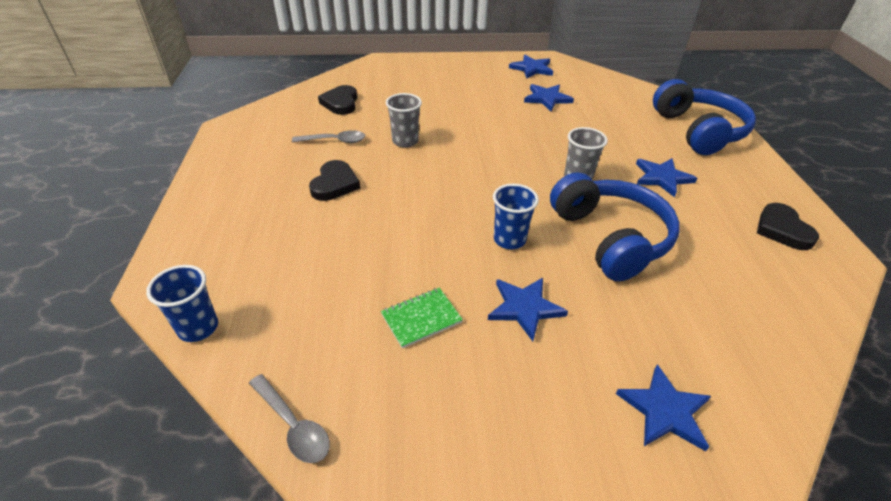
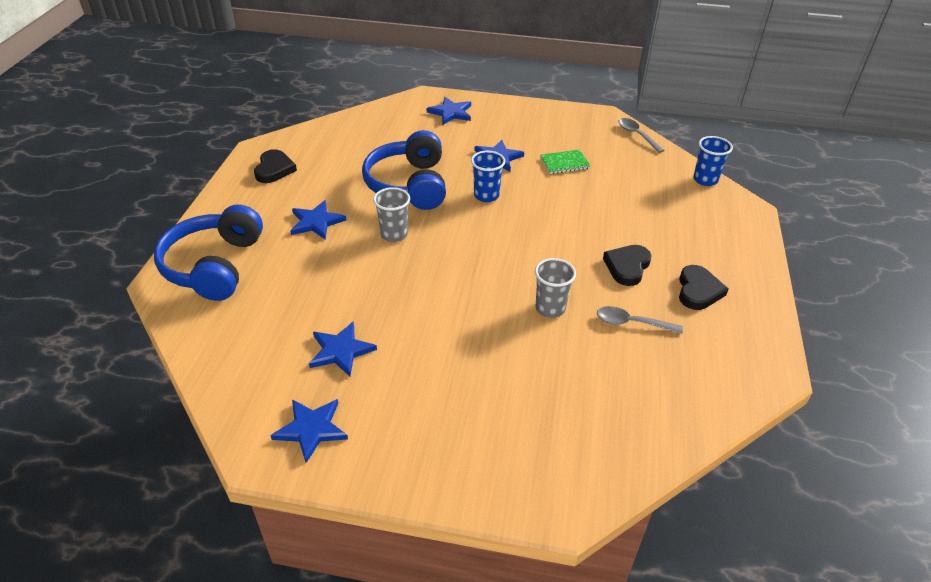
camera: 165 degrees left, 0 degrees up
black heart [318,85,357,115] -> black heart moved to [679,265,729,310]

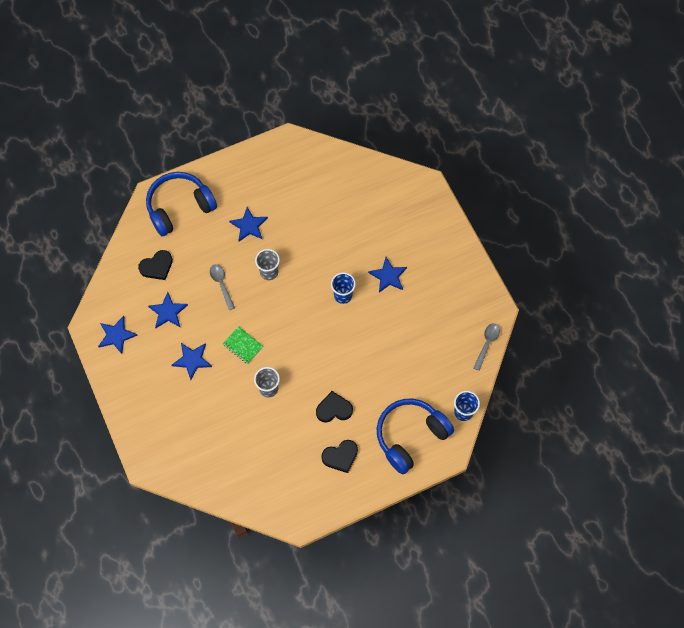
camera: 55 degrees right, 25 degrees up
black heart [254,149,297,183] -> black heart moved to [138,250,173,280]
blue headphones [362,130,446,210] -> blue headphones moved to [376,398,454,474]
blue star [427,97,471,125] -> blue star moved to [172,343,212,380]
green notebook [540,149,590,174] -> green notebook moved to [223,326,263,364]
grey spoon [597,306,683,334] -> grey spoon moved to [210,264,235,310]

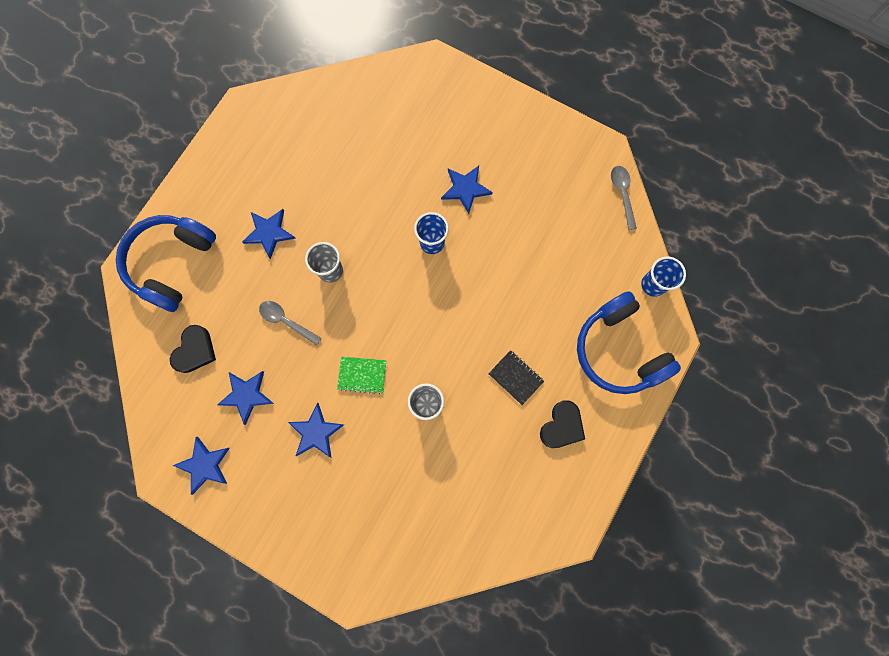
camera: 35 degrees left, 10 degrees up
black heart [316,391,353,423] -> black notebook [488,350,544,405]
blue headphones [376,398,454,474] -> blue headphones turned 45 degrees counterclockwise [577,291,681,394]

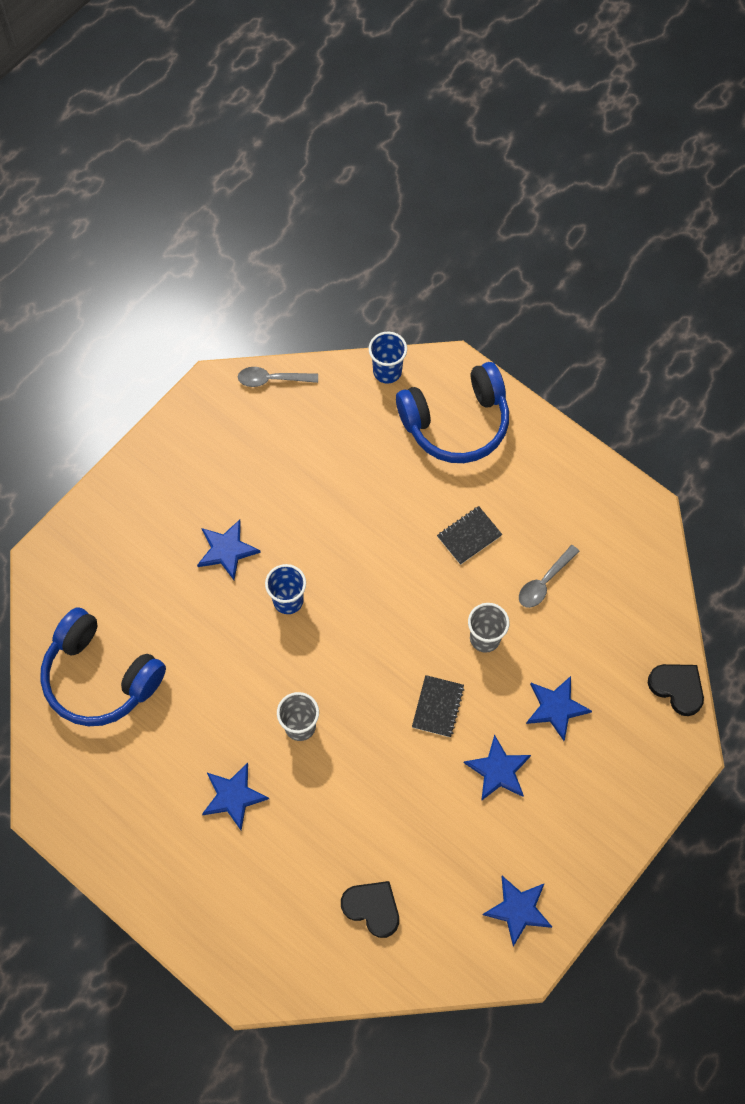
camera: 80 degrees left, 10 degrees down
blue headphones [116,215,216,312] -> blue headphones moved to [40,607,166,726]
blue star [217,371,274,425] -> blue star moved to [526,676,592,741]
grey spoon [259,301,322,346] -> grey spoon moved to [519,545,580,608]
green notebook [337,357,386,394] -> black notebook [412,675,465,737]
black heart [540,400,585,448] -> black heart moved to [648,664,704,716]

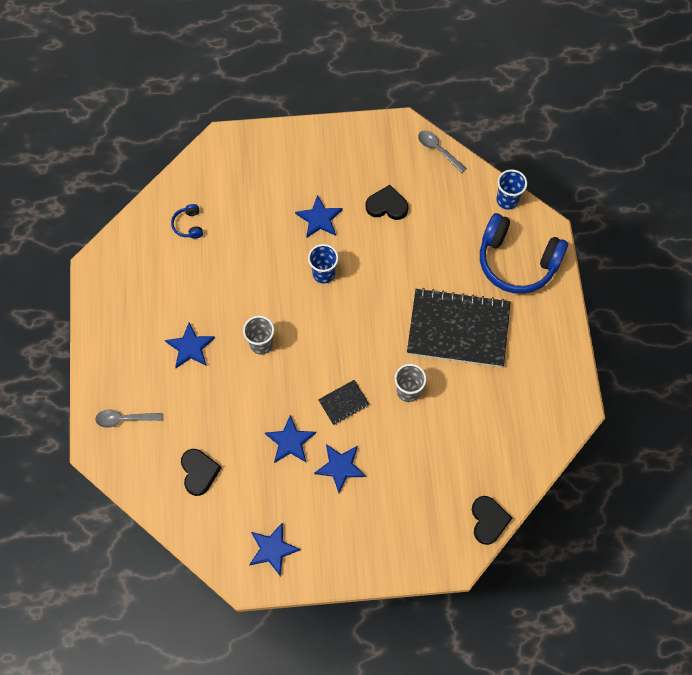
camera: 45 degrees right, 0 degrees up
blue headphones [40,607,166,726] -> blue headphones [171,204,203,239], size x0.42
black notebook [437,506,502,565] -> black notebook [407,288,511,367], size x2.34
grey spoon [519,545,580,608] -> grey spoon moved to [95,410,162,428]
blue star [526,676,592,741] -> blue star moved to [265,415,316,463]
none -> black heart [366,185,408,220]

